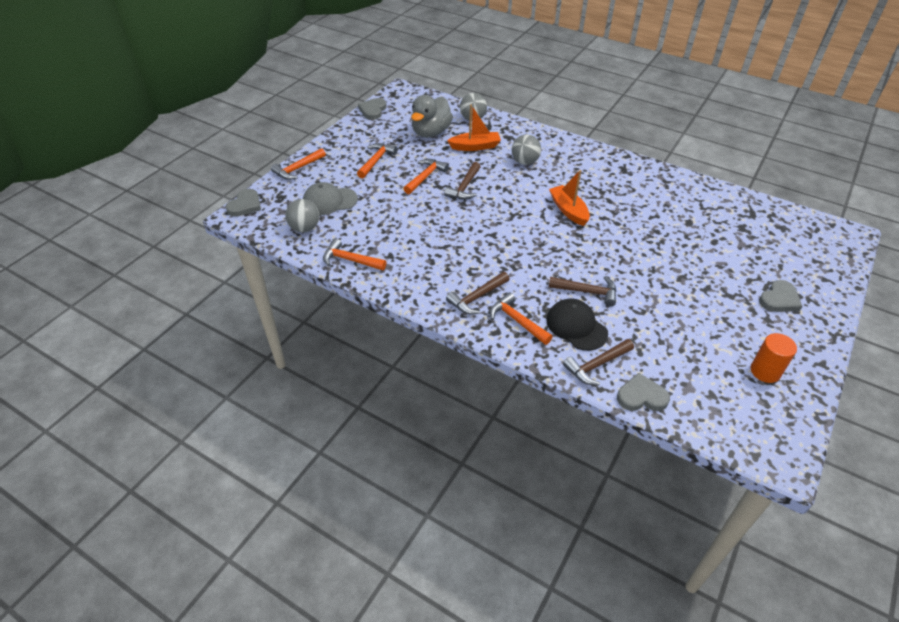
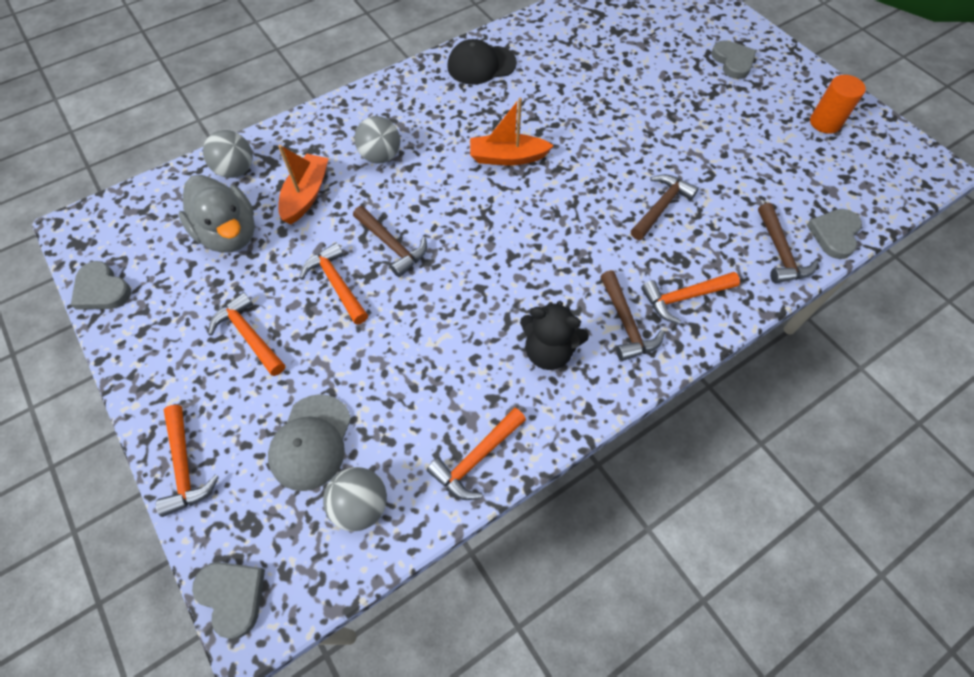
camera: 65 degrees left, 15 degrees up
black cap [546,299,608,351] -> black cap moved to [447,39,517,85]
none -> black teddy bear [520,301,589,370]

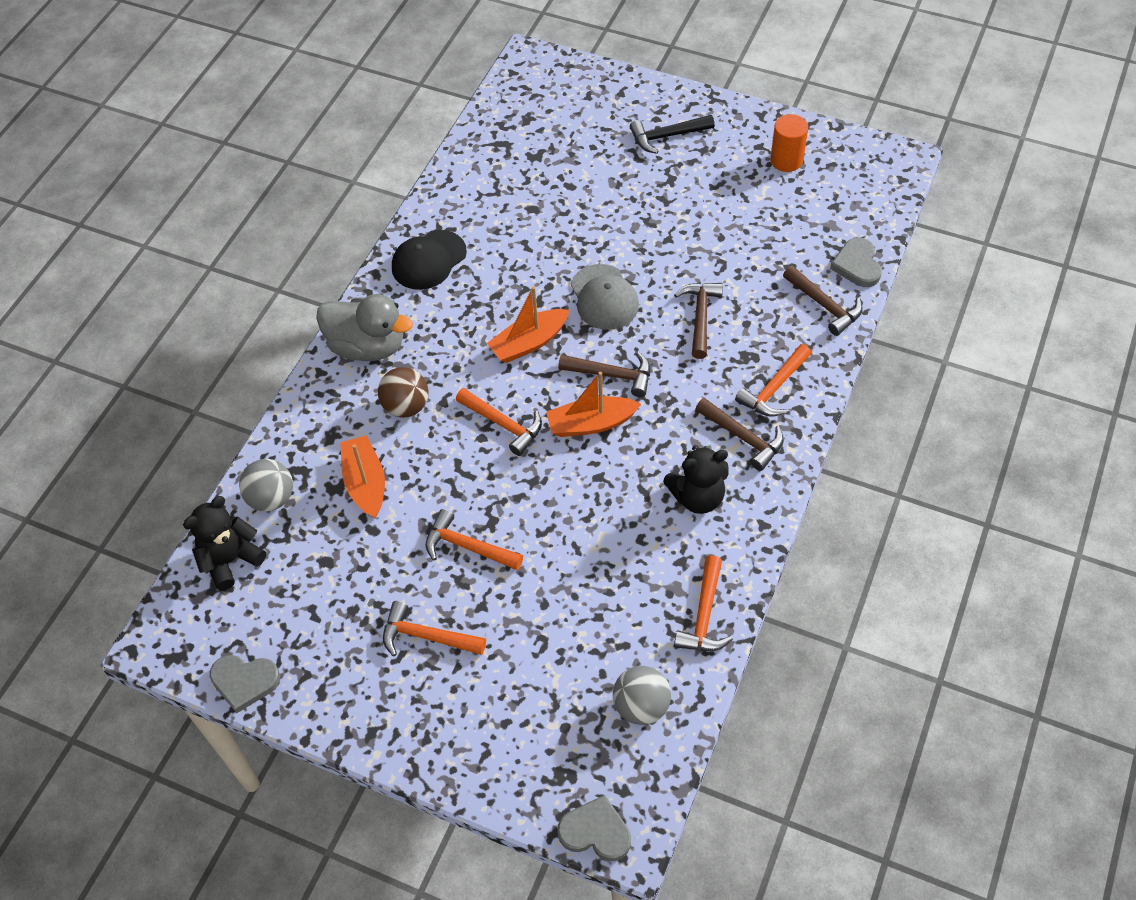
camera: 30 degrees left, 5 degrees down
orange hammer [156,405,219,517] -> orange hammer moved to [456,388,542,456]
grey duck [178,175,255,253] -> grey duck moved to [316,294,413,361]
grey cap [268,394,351,491] -> grey cap moved to [571,264,639,330]
brown hammer [353,206,427,277] -> brown hammer moved to [558,352,650,397]
grey ball [354,116,400,164] -> brown ball [378,367,429,418]
grey heart [711,40,757,79] -> black hammer [630,115,715,154]
none -> black teddy bear [183,496,266,591]
none -> orange boat [546,372,641,437]

